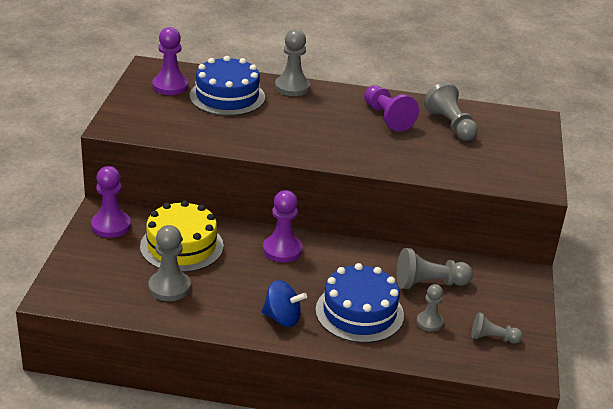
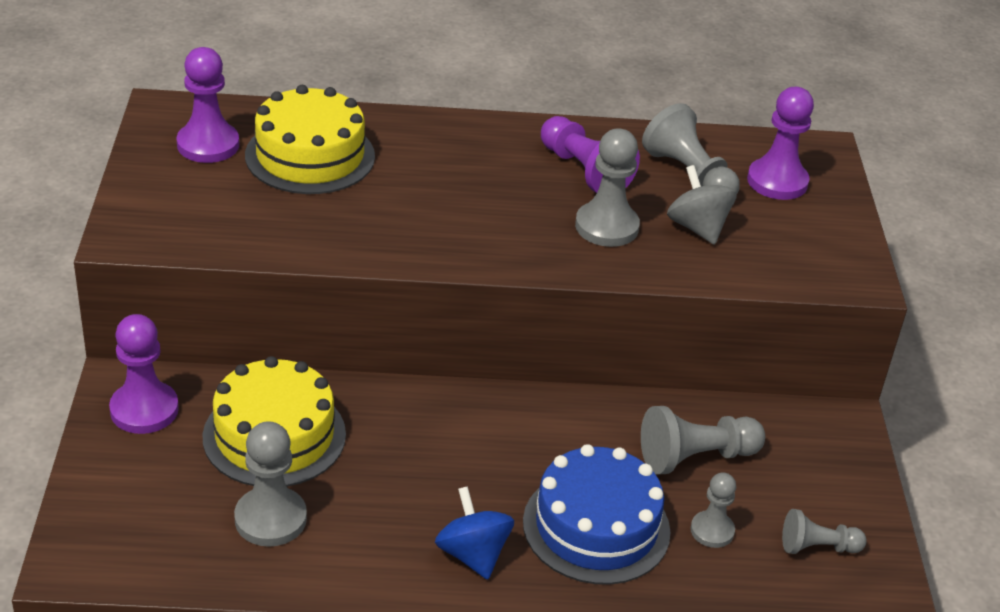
camera: 10 degrees left, 5 degrees up
blue cake [190,56,265,116] -> yellow cake [245,85,375,194]
blue spinning top [262,280,307,327] -> blue spinning top turned 120 degrees counterclockwise [435,486,514,580]
purple pawn [263,190,302,263] -> purple pawn moved to [747,87,814,200]
grey pawn [275,29,310,96] -> grey pawn moved to [575,128,640,247]
none -> grey spinning top [667,165,737,245]

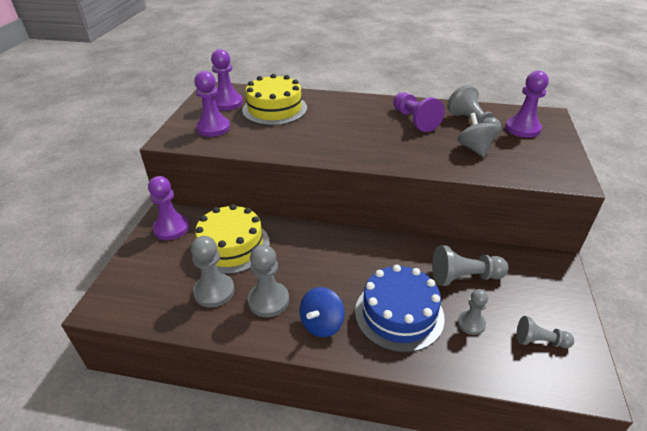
camera: 15 degrees right, 0 degrees up
blue spinning top [435,486,514,580] -> blue spinning top turned 135 degrees counterclockwise [299,287,345,337]
grey pawn [575,128,640,247] -> grey pawn moved to [248,244,289,317]
none -> purple pawn [194,71,230,137]

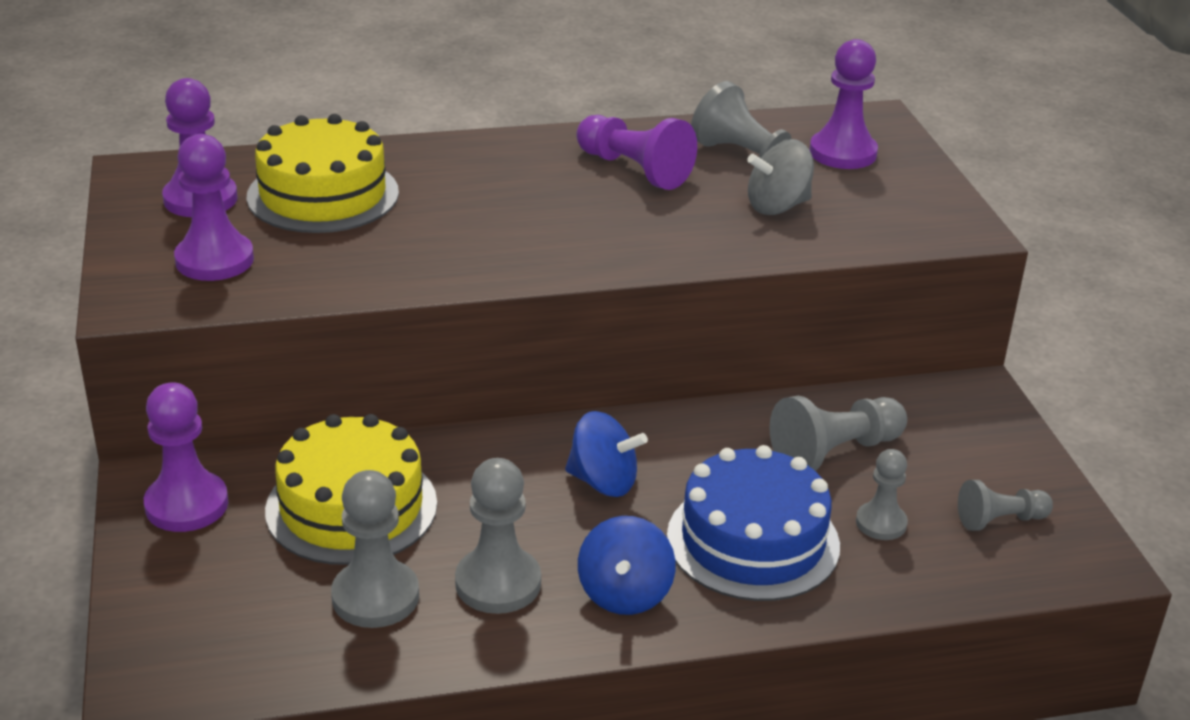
camera: 25 degrees left, 5 degrees down
grey spinning top [457,113,499,157] -> grey spinning top turned 75 degrees counterclockwise [747,141,814,215]
none -> blue spinning top [565,411,648,497]

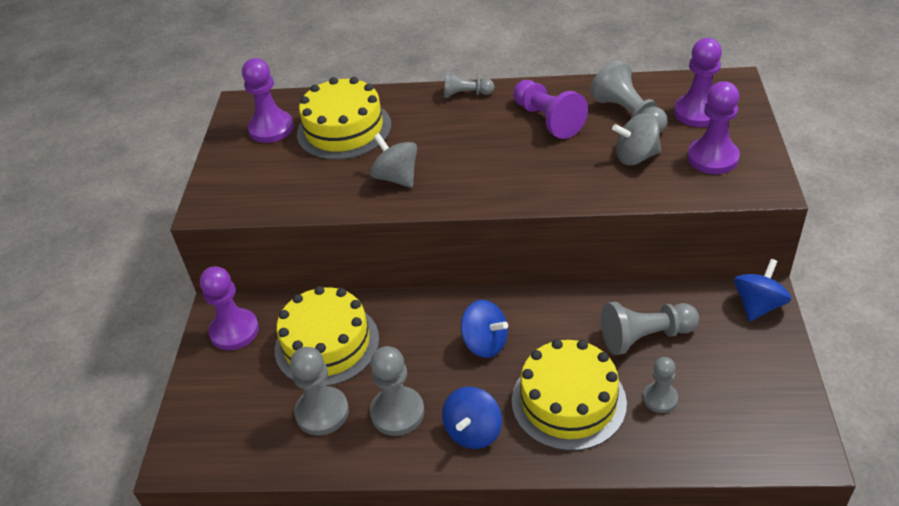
camera: 20 degrees right, 10 degrees up
purple pawn [174,134,254,281] -> purple pawn moved to [688,81,740,174]
blue cake [667,445,840,601] -> yellow cake [512,339,627,451]
grey pawn [958,480,1053,531] -> grey pawn moved to [444,70,494,98]
none -> grey spinning top [370,133,417,188]
none -> blue spinning top [734,259,792,321]

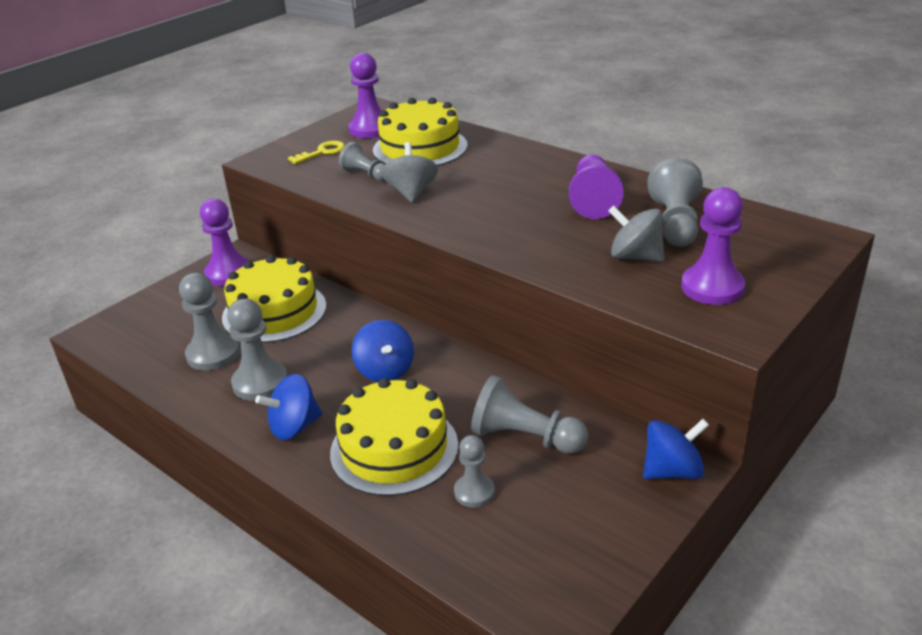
camera: 35 degrees right, 10 degrees down
grey pawn [444,70,494,98] -> grey pawn moved to [338,142,386,181]
purple pawn [674,38,722,127] -> none
none -> yellow key [288,141,345,164]

